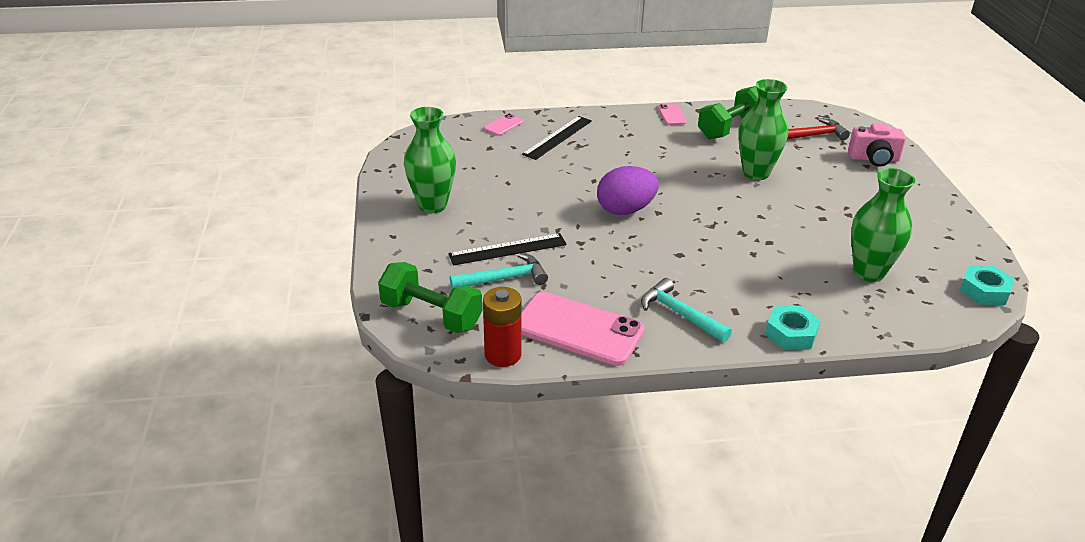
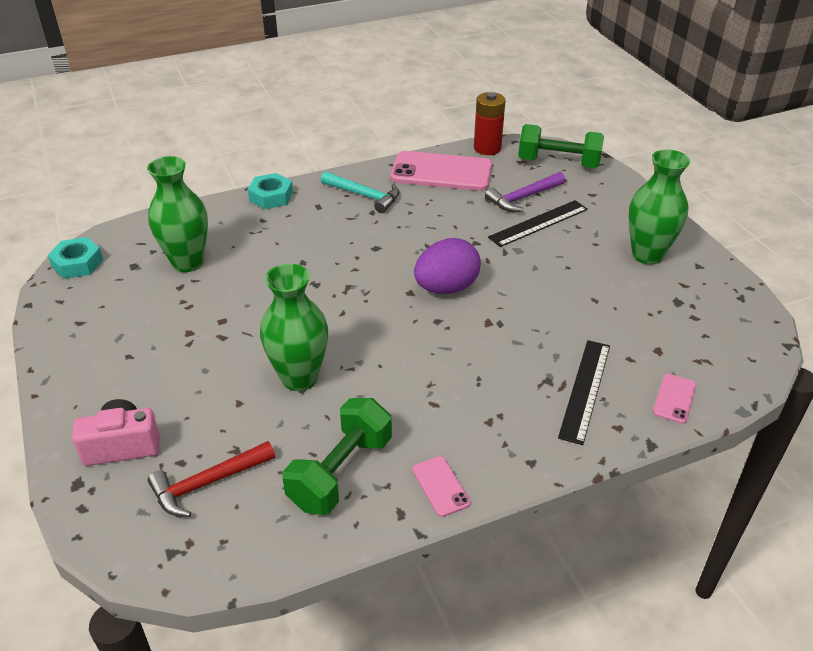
camera: 165 degrees right, 5 degrees up
turquoise hammer [450,253,548,289] -> purple hammer [485,172,565,212]

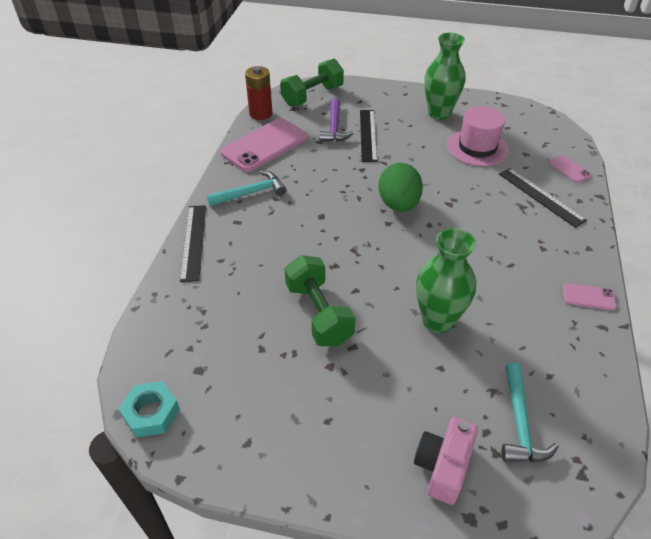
camera: 55 degrees left, 5 degrees up
green vase [147,156,208,272] -> none
red hammer [148,441,275,517] -> turquoise hammer [501,363,559,462]
turquoise nut [248,173,293,209] -> black ruler [180,205,206,282]
green dumbbell [282,398,392,515] -> green dumbbell moved to [285,255,356,346]
purple egg [414,238,481,294] -> green egg [378,163,423,212]
none -> pink hat [447,106,509,166]

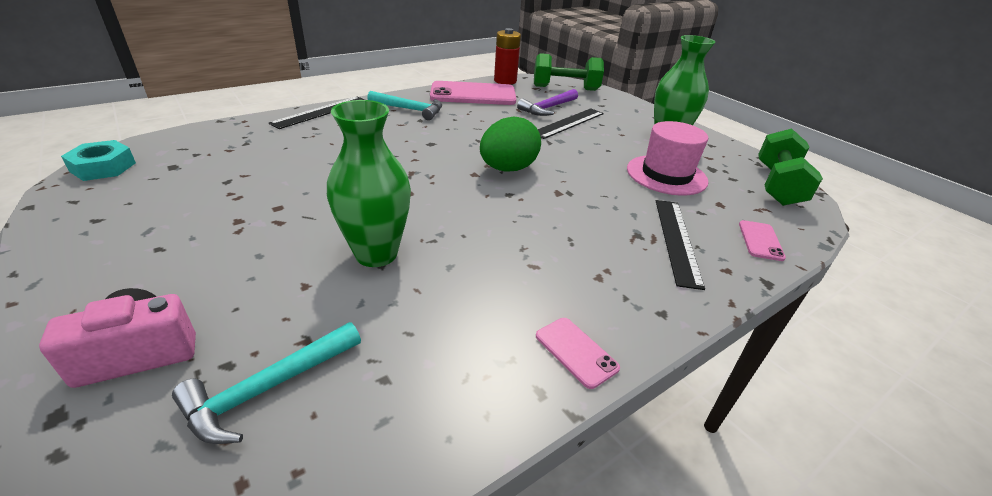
camera: 40 degrees right, 10 degrees down
green dumbbell [285,255,356,346] -> green dumbbell moved to [758,128,823,206]

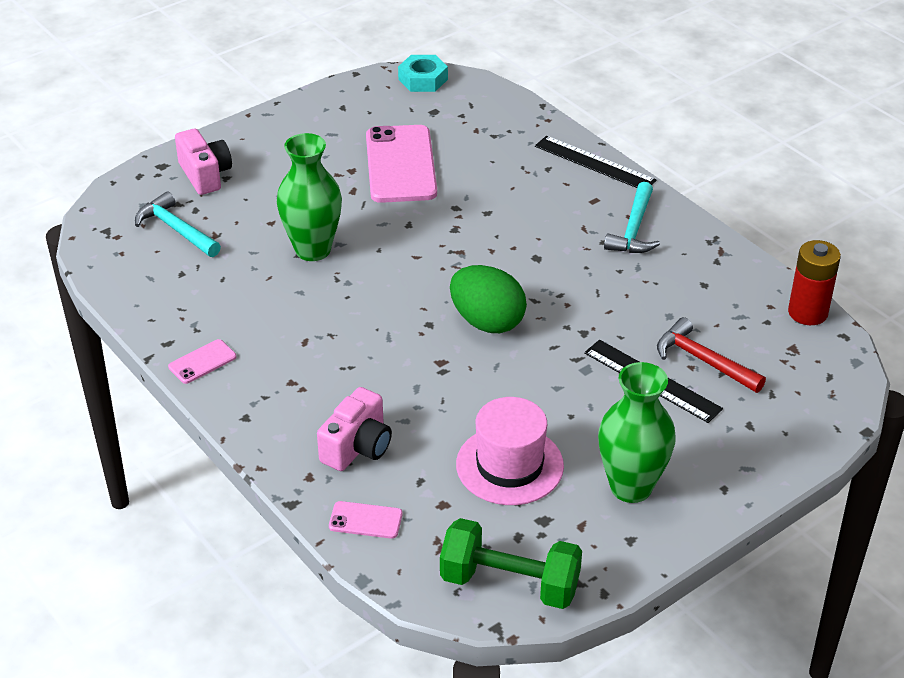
camera: 90 degrees right, 5 degrees up
pink phone [430,81,516,105] -> pink phone moved to [366,125,437,203]
purple hammer [517,89,578,116] -> red hammer [657,317,766,393]
green dumbbell [534,53,604,91] -> none
black ruler [656,200,705,290] -> pink camera [317,387,392,471]

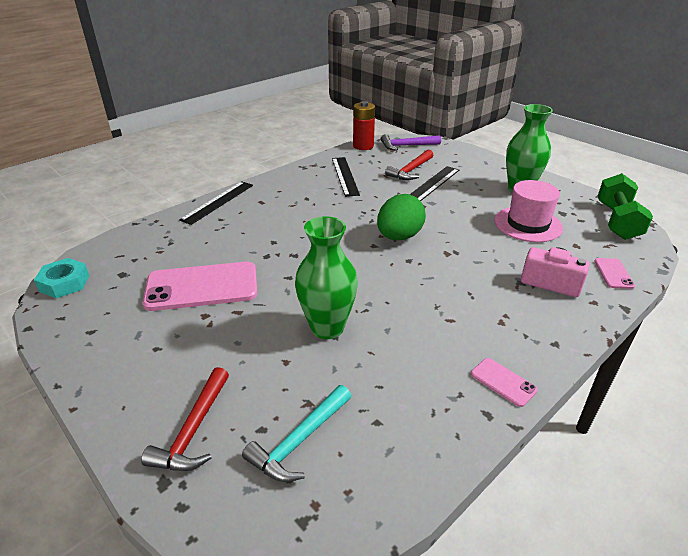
camera: 95 degrees left, 5 degrees down
pink camera [175,129,232,195] -> red hammer [141,367,229,471]
turquoise hammer [604,182,660,253] -> none
none -> black ruler [332,157,360,197]
none -> purple hammer [381,134,441,151]

